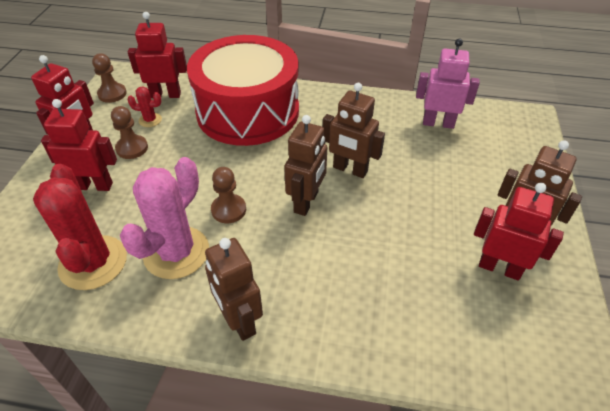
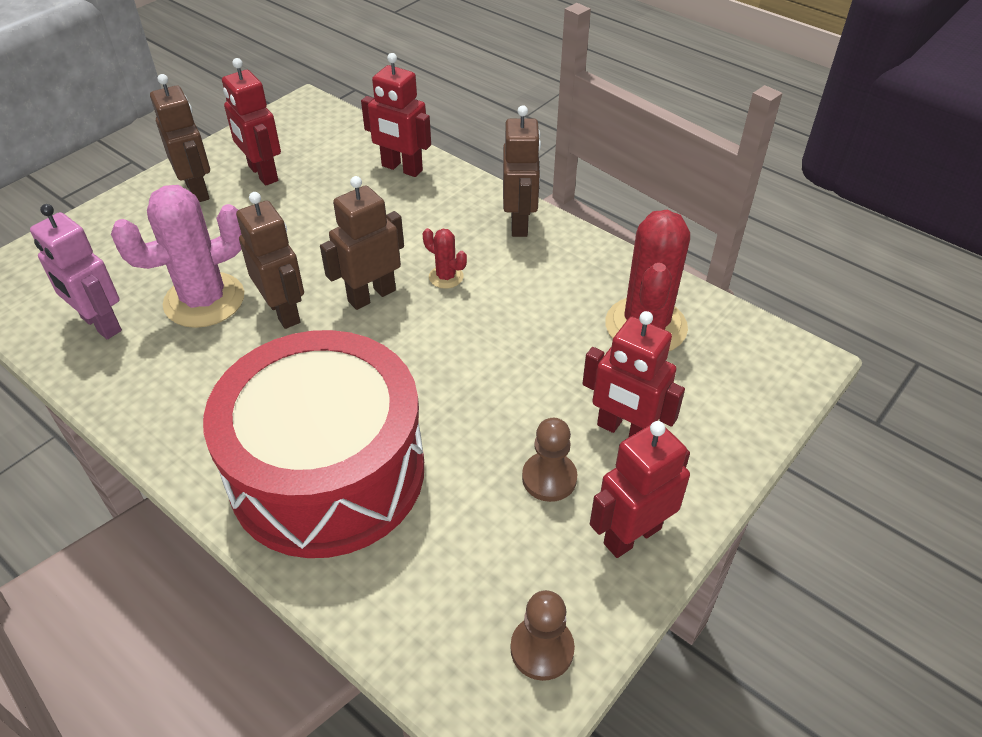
camera: 150 degrees left, 0 degrees up
pink cactus [120,157,209,279] -> pink cactus moved to [111,185,244,328]
red cactus [127,86,162,127] -> red cactus moved to [423,228,467,289]
red robot [128,12,187,98] -> red robot moved to [361,53,431,177]
brown pawn [211,167,246,223] -> none

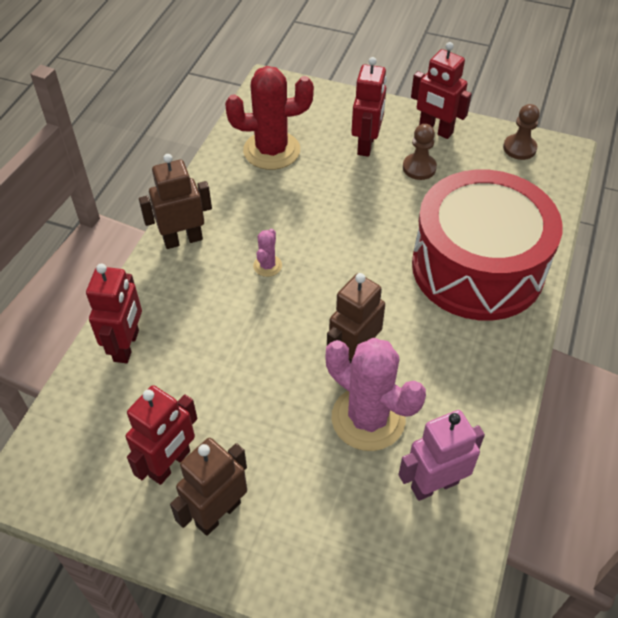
camera: 110 degrees left, 5 degrees up
pink robot [30,204,122,339] -> pink robot turned 135 degrees counterclockwise [399,410,485,501]
brown robot [320,176,404,310] -> none
red cactus [423,228,467,289] -> pink cactus [253,229,282,277]

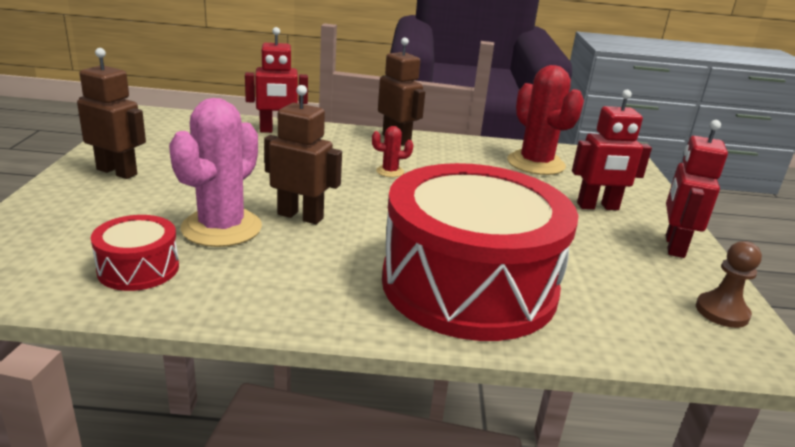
camera: 70 degrees right, 25 degrees down
red robot [126,385,197,485] -> none
pink cactus [253,229,282,277] -> red cactus [372,126,413,177]
pink robot [399,410,485,501] -> red drum [91,215,179,291]
brown pawn [403,124,437,180] -> none

